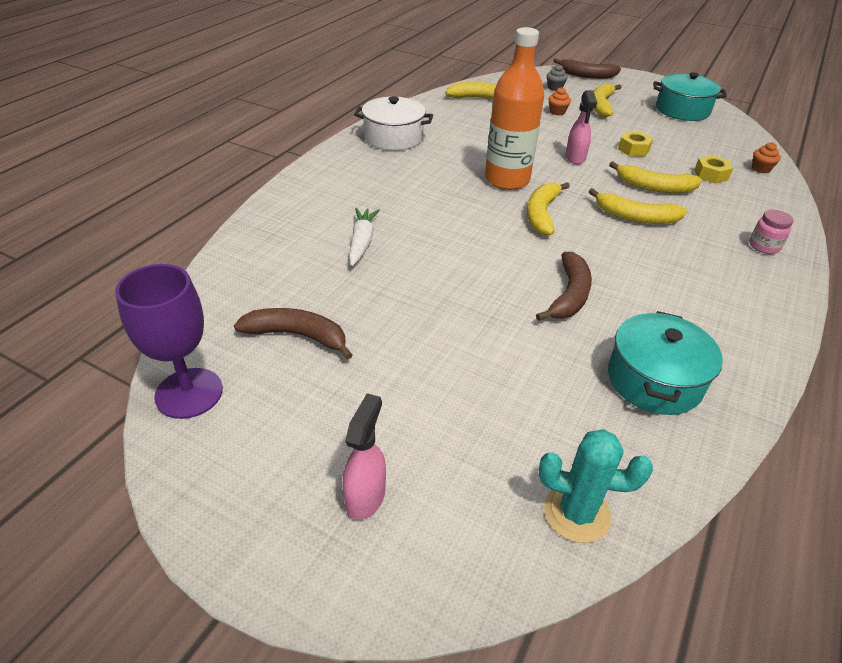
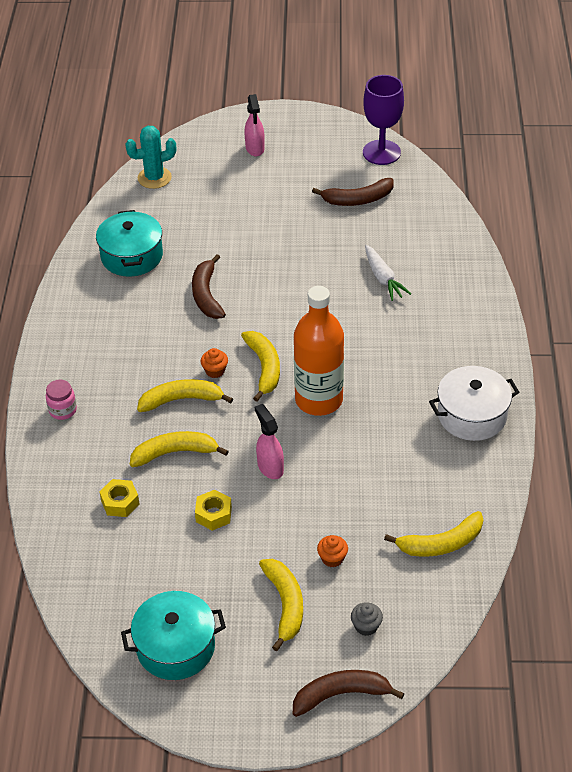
camera: 155 degrees right, 5 degrees up
orange cupcake [752,142,781,173] -> orange cupcake moved to [201,348,228,378]

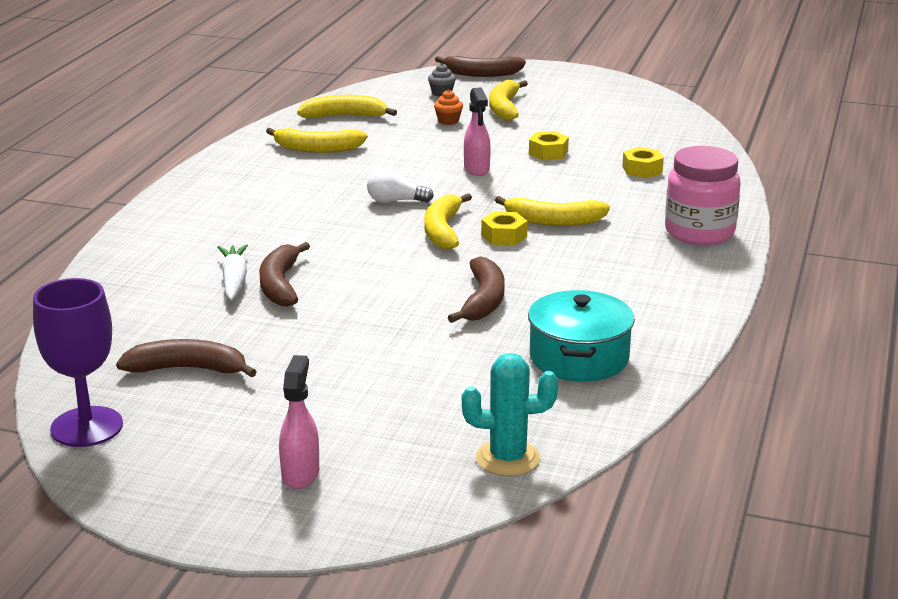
camera: 165 degrees left, 20 degrees down
pink jar [46,380,77,420] -> pink jar [665,146,741,245], size x2.01
turquoise pot [121,591,226,680] -> none
yellow banana [130,431,229,467] -> yellow banana moved to [266,128,368,153]
orange cupcake [201,348,228,378] -> yellow nut [481,211,528,246]
orange bottle [294,286,344,416] -> white light bulb [367,168,434,203]
white pot [429,366,520,441] -> none
none -> brown banana [259,242,310,307]

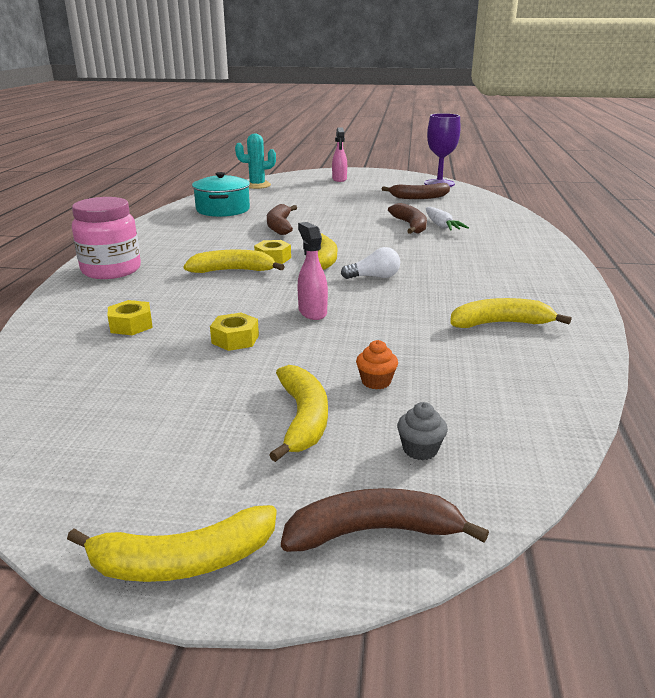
camera: 170 degrees right, 0 degrees up
yellow banana [297,95,397,118] -> yellow banana moved to [67,505,277,582]

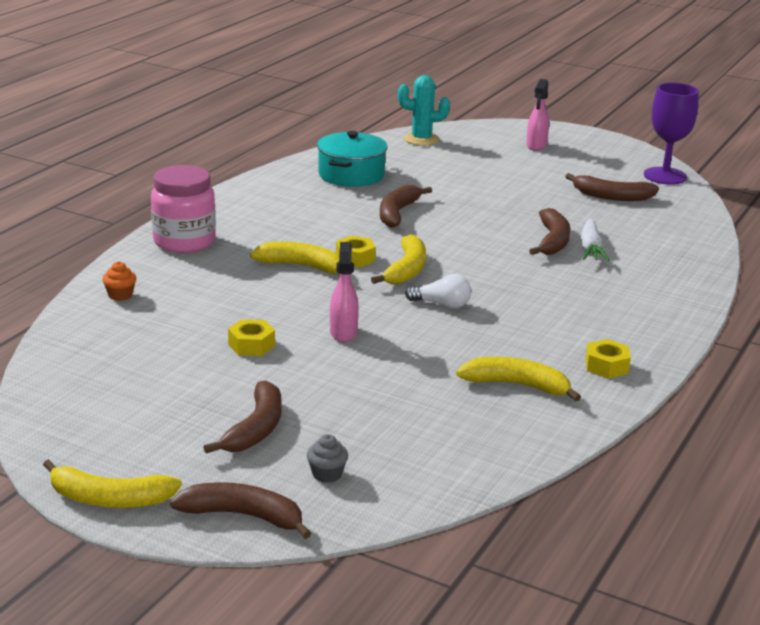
camera: 20 degrees right, 0 degrees up
yellow nut [108,300,153,335] -> yellow nut moved to [586,339,631,379]
yellow banana [269,365,328,462] -> brown banana [203,380,282,454]
orange cupcake [356,340,398,389] -> orange cupcake moved to [102,261,136,301]

